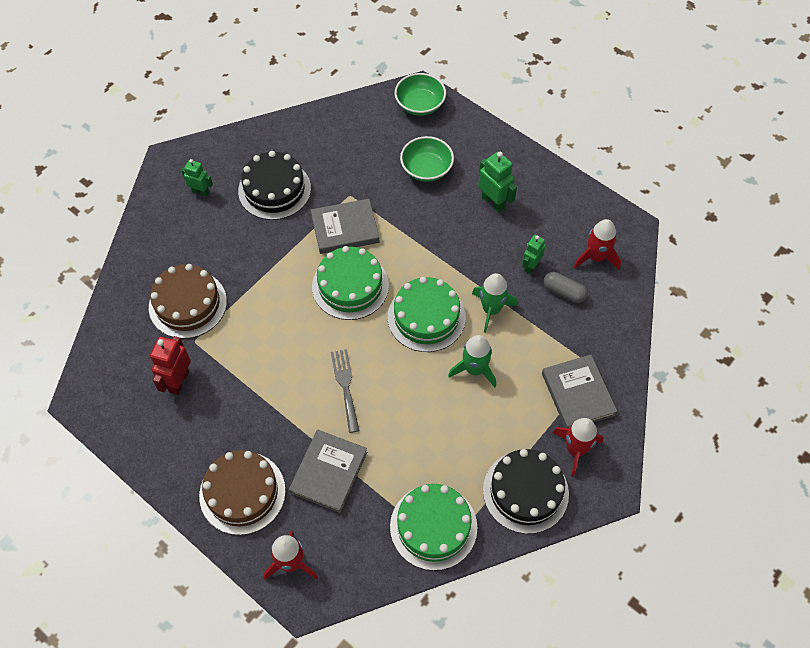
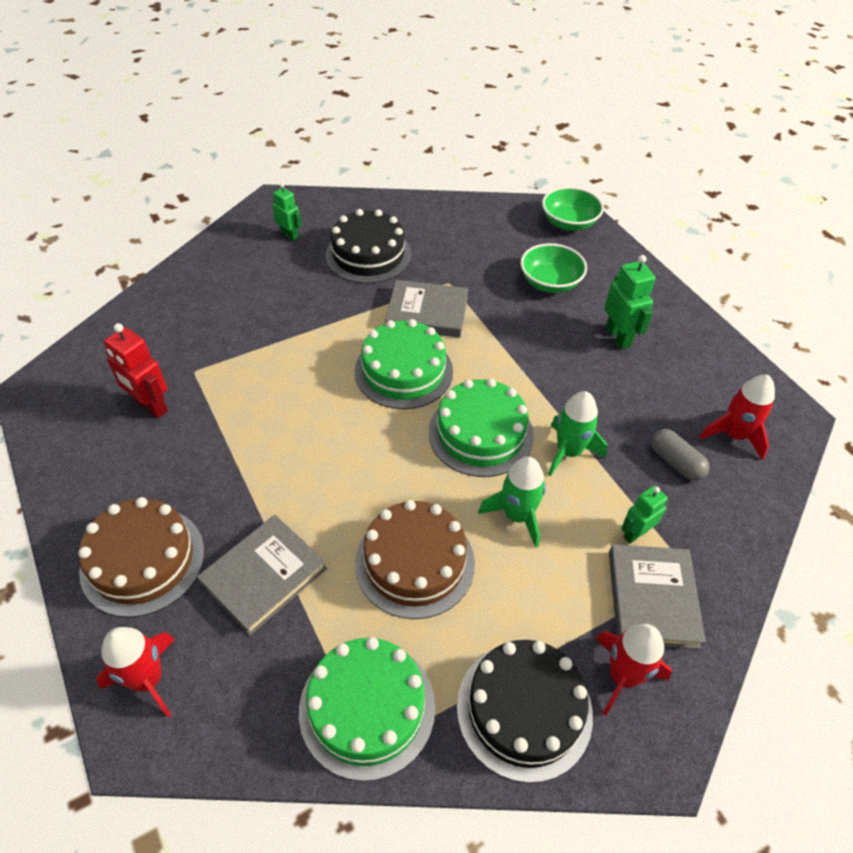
camera: 20 degrees right, 10 degrees down
brown cake [149,264,227,339] -> brown cake moved to [355,500,475,619]
red robot [150,336,191,395] -> red robot turned 90 degrees counterclockwise [104,323,168,419]
grey fork [331,349,359,433] -> none
green robot [522,235,545,274] -> green robot moved to [621,486,668,544]

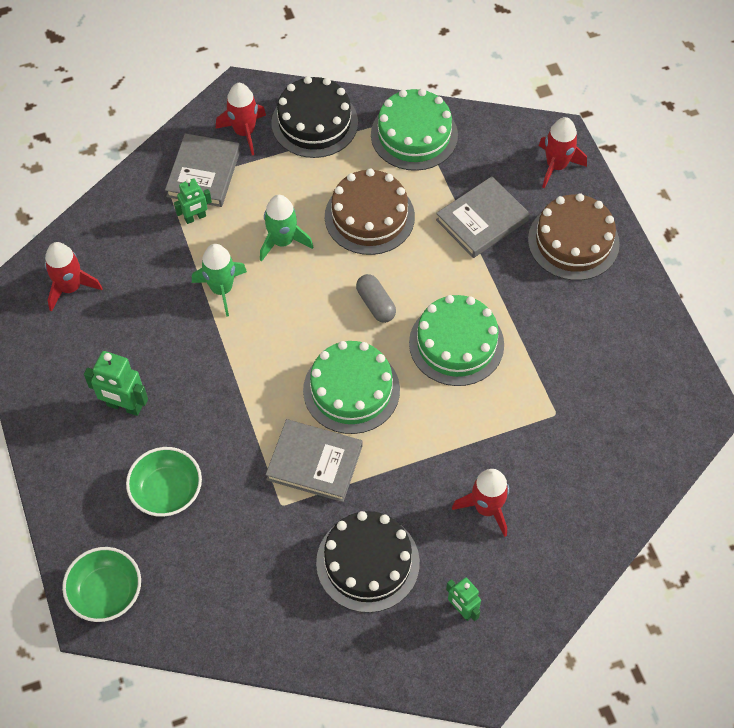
camera: 170 degrees left, 10 degrees up
red robot [104,323,168,419] -> none
green cake [429,379,534,477] -> green cake moved to [409,295,504,386]
green robot [604,255,655,350] -> green robot turned 60 degrees counterclockwise [84,351,148,416]
grey capsule [651,429,710,481] -> grey capsule moved to [356,274,396,323]
none -> red rocket [452,469,509,537]

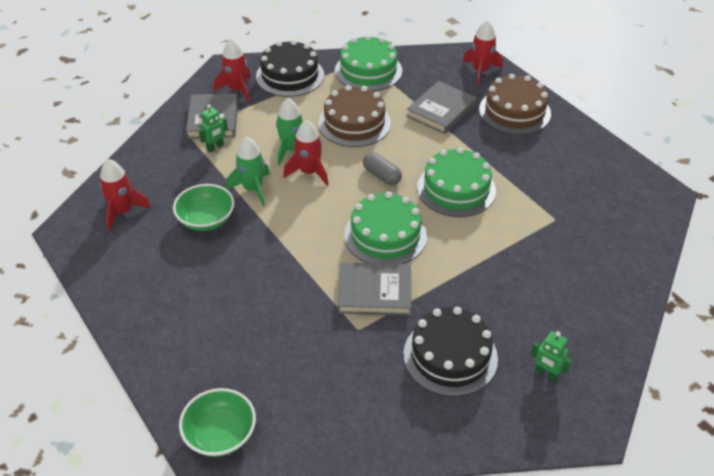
camera: 15 degrees left, 15 degrees down
green robot [84,351,148,416] -> none
green bowl [126,447,202,517] -> green bowl moved to [173,184,235,231]
red rocket [452,469,509,537] -> red rocket moved to [283,120,329,185]

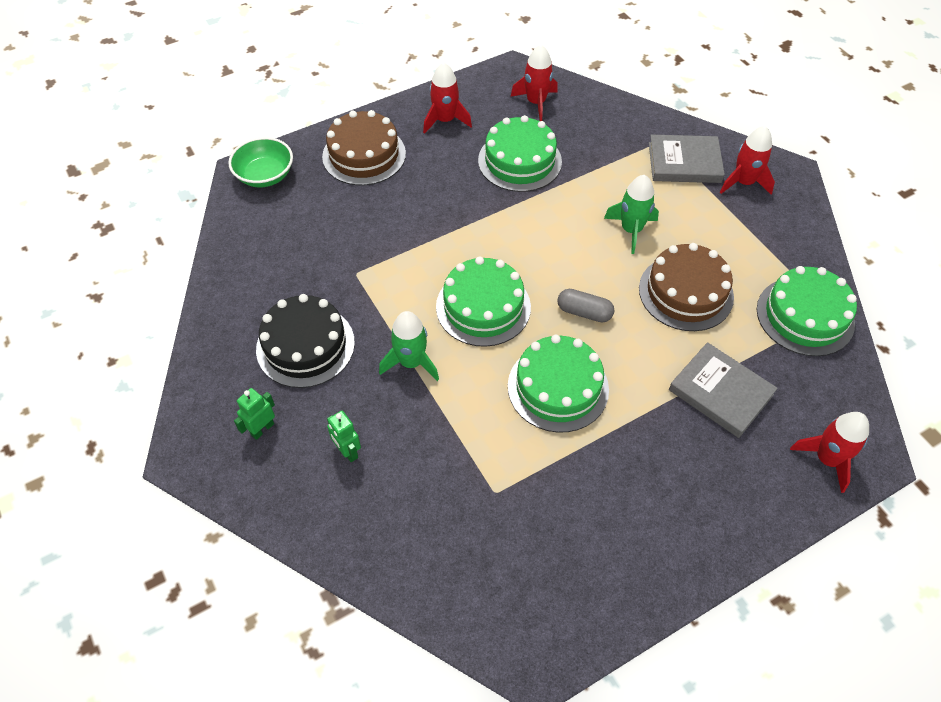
camera: 95 degrees right, 10 degrees up
green bowl [173,184,235,231] -> green cake [478,115,562,192]
green robot [198,104,228,153] -> green robot moved to [327,411,361,462]
green rocket [226,137,270,206] -> green rocket moved to [379,311,439,381]
black cake [256,40,324,97] -> none
red rocket [283,120,329,185] -> red rocket moved to [423,63,472,134]
grey book [338,262,411,316] -> none
grey capsule [363,153,402,185] -> grey capsule turned 60 degrees clockwise [557,289,614,322]
brown cake [479,74,551,135] -> brown cake moved to [322,110,406,186]

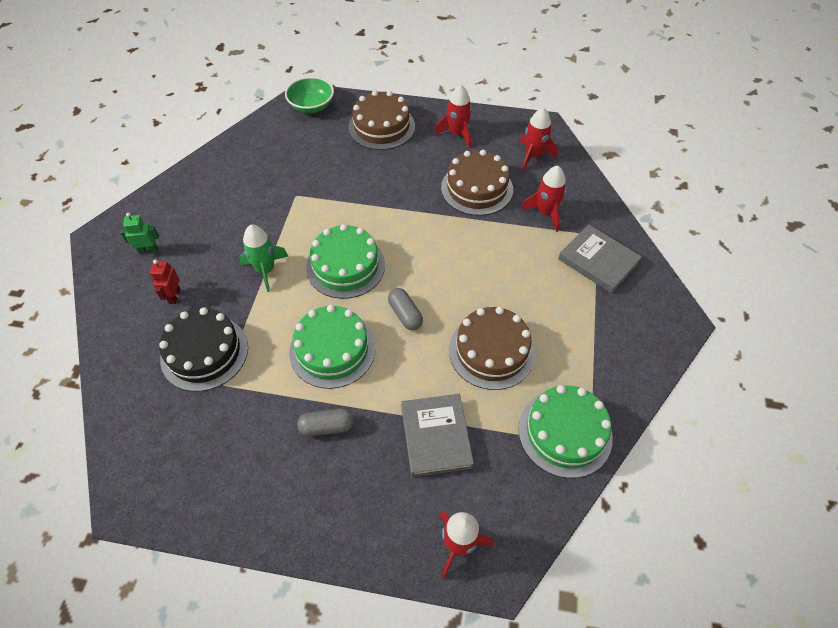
camera: 40 degrees right, 0 degrees up
black cake [256,294,355,388] -> black cake moved to [159,307,248,392]
green robot [327,411,361,462] -> red robot [150,260,180,304]
green cake [478,115,562,192] -> brown cake [441,150,513,216]
green rocket [604,175,659,254] -> none
red rocket [720,126,775,195] -> red rocket moved to [521,166,566,232]
none -> grey capsule [297,409,354,436]

